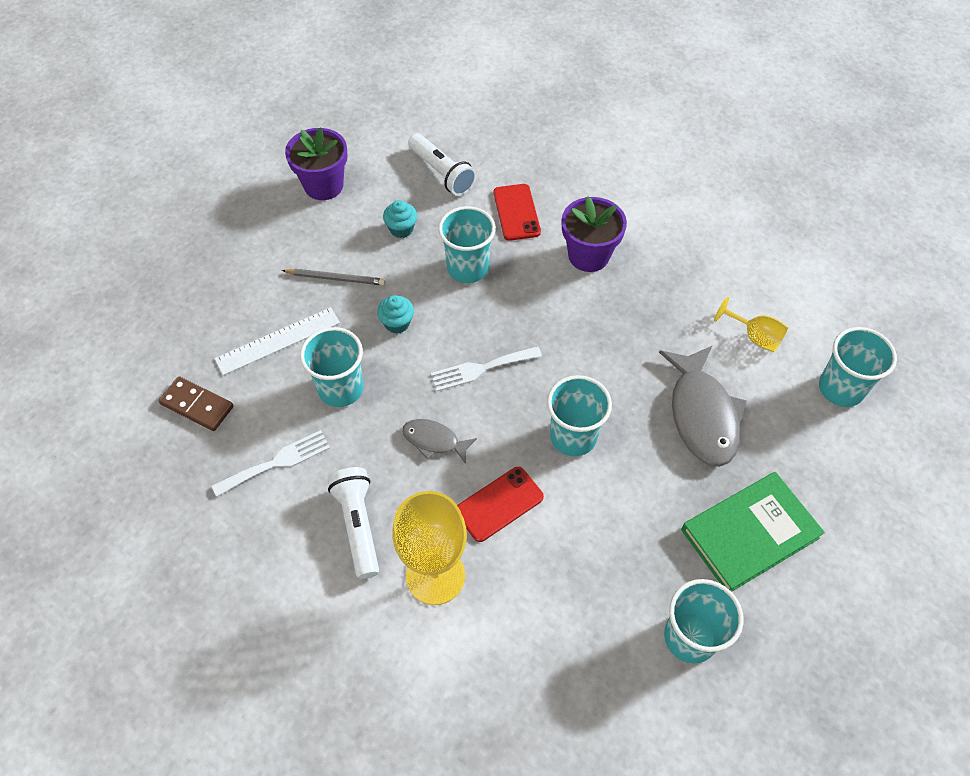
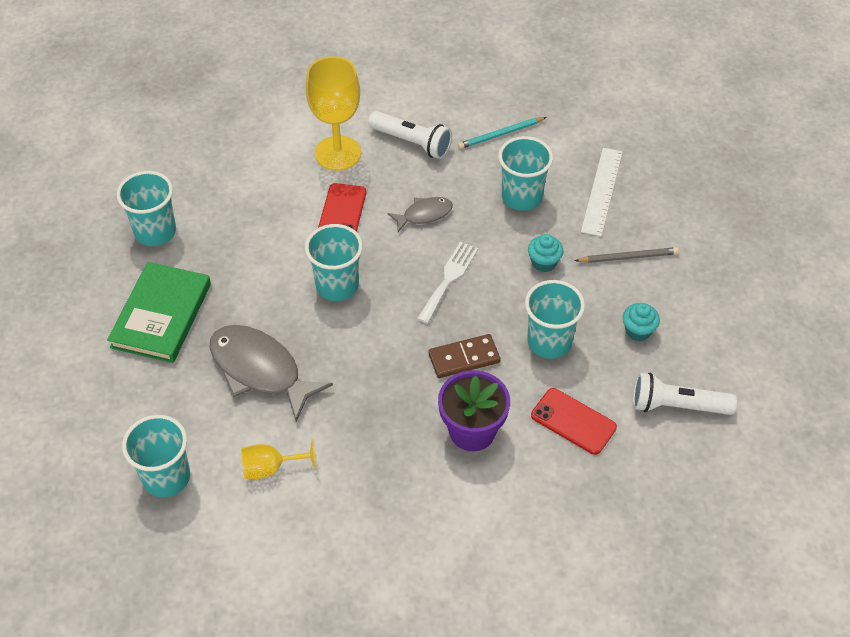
camera: 135 degrees right, 5 degrees down
brown domino [159,377,233,431] -> brown domino moved to [428,334,500,378]
white fork [212,430,330,497] -> turquoise pencil [458,117,547,149]
grey pencil [282,269,385,285] -> grey pencil turned 150 degrees counterclockwise [574,247,679,263]
purple flower pot [285,127,348,200] -> none

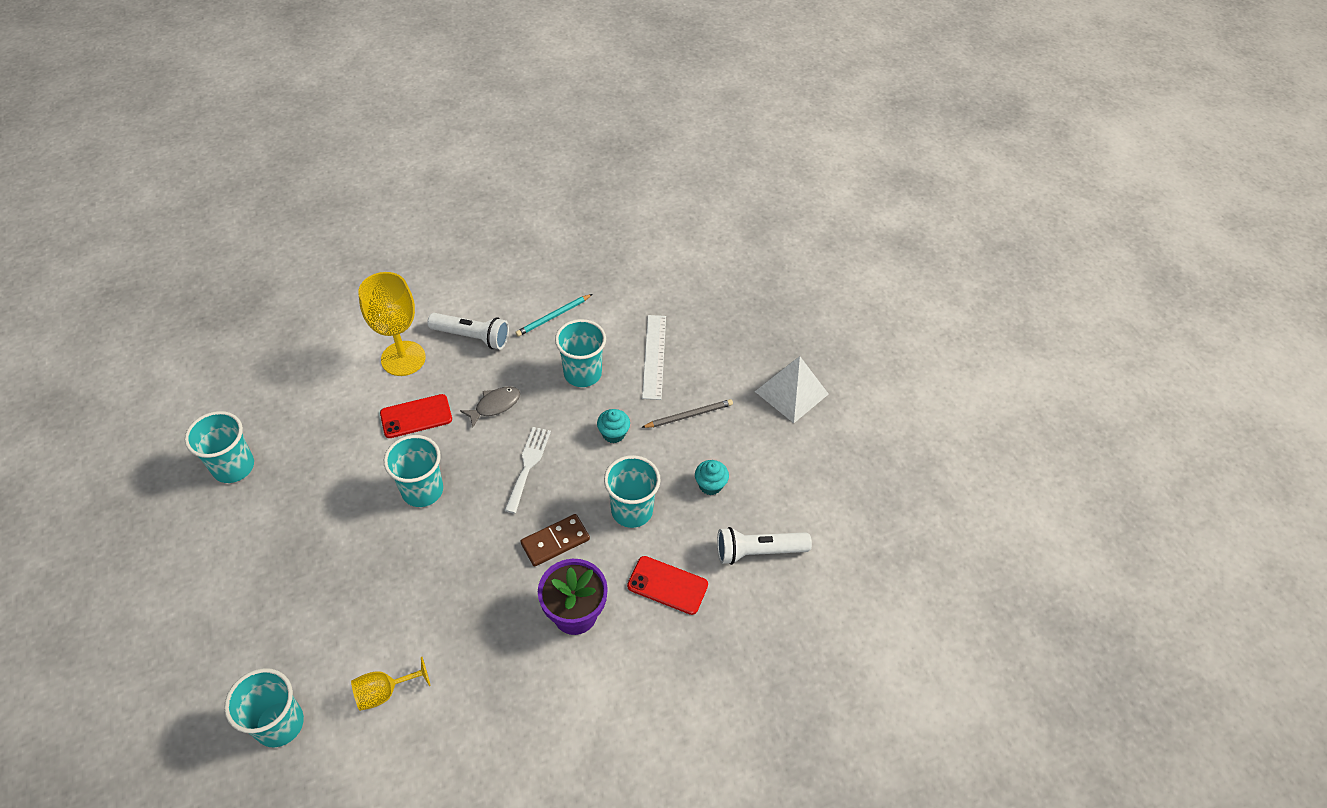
camera: 15 degrees left, 0 degrees up
green book [107,262,211,363] -> none
grey fish [209,325,333,422] -> none
red phone [318,183,366,232] -> red phone turned 75 degrees clockwise [380,394,452,438]
none -> white pyramid [755,356,829,423]

